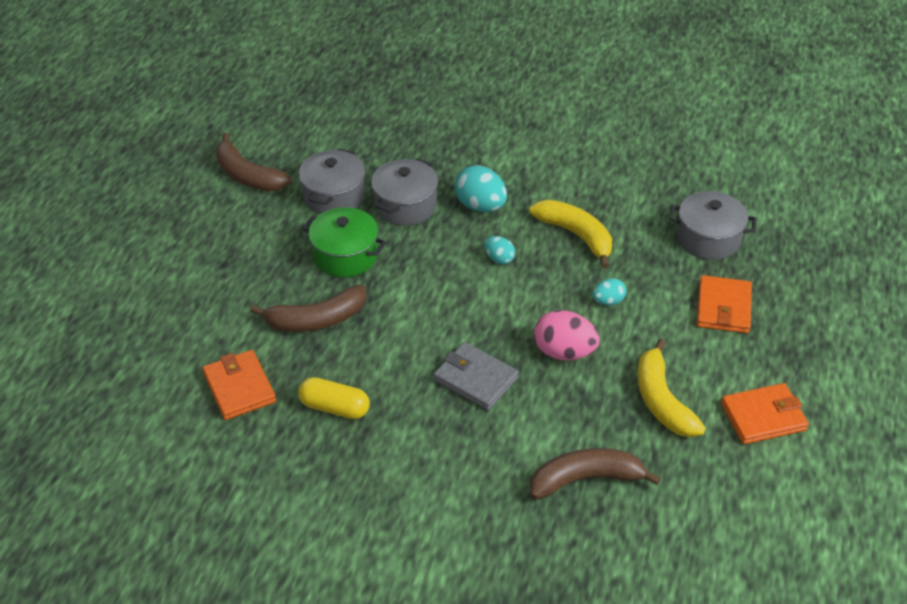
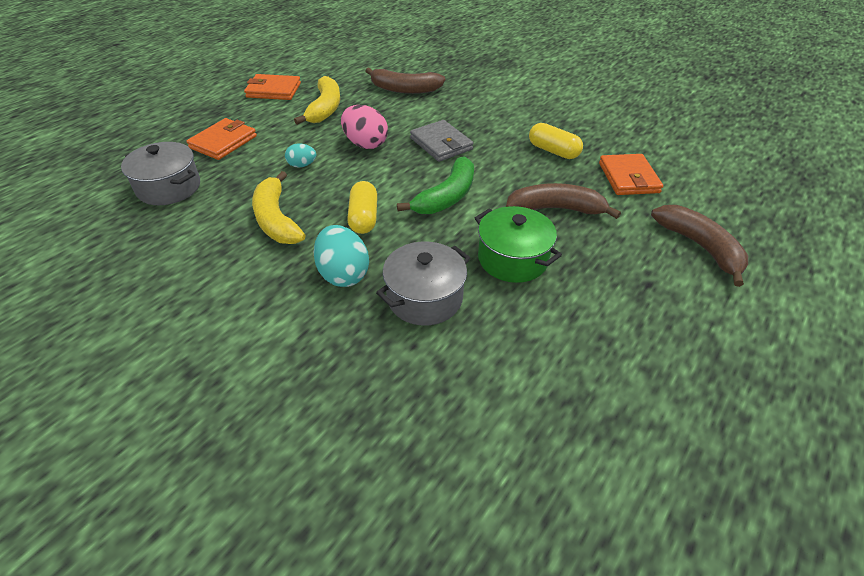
camera: 160 degrees left, 0 degrees up
brown banana [215,133,292,191] -> brown banana moved to [651,205,748,287]
grey pot [299,149,365,214] -> none
turquoise egg [484,236,515,264] -> yellow capsule [347,181,377,234]
none -> green banana [397,156,474,214]

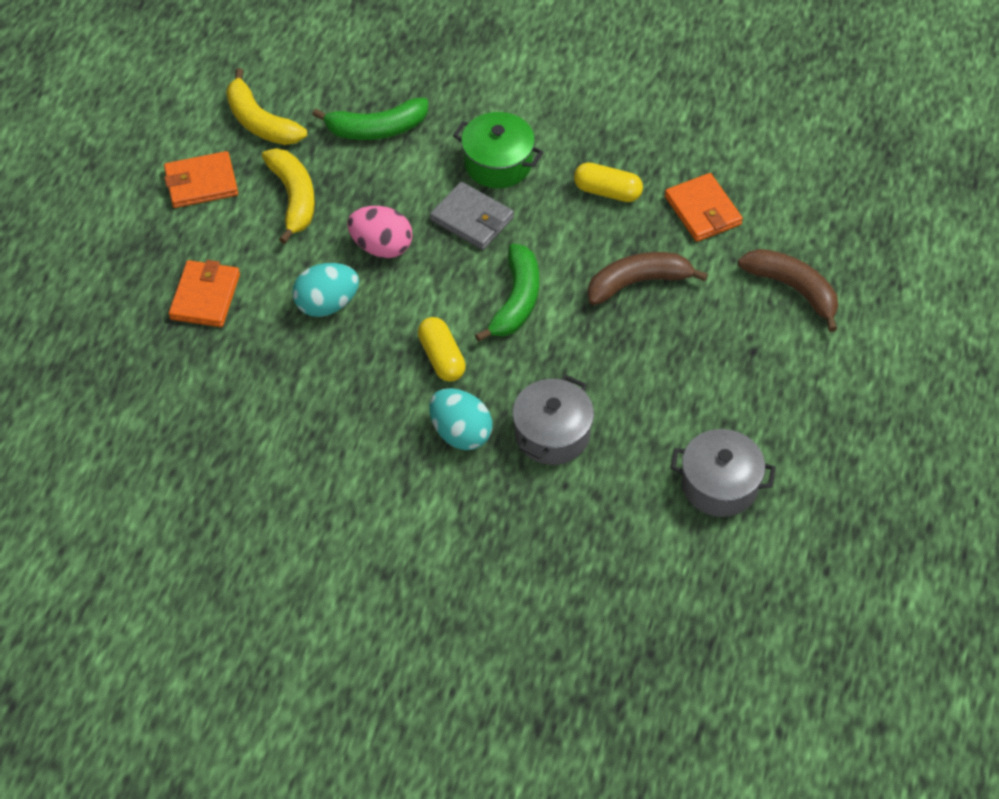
camera: 20 degrees left, 10 degrees up
grey pot [121,142,200,205] -> grey pot moved to [670,429,776,517]
yellow banana [252,171,305,244] -> yellow banana moved to [226,68,307,145]
turquoise egg [285,143,316,168] -> turquoise egg [292,263,359,317], size x1.78
brown banana [365,68,445,94] -> green banana [312,98,428,140]
green pot [475,206,562,283] -> green pot moved to [453,112,543,188]

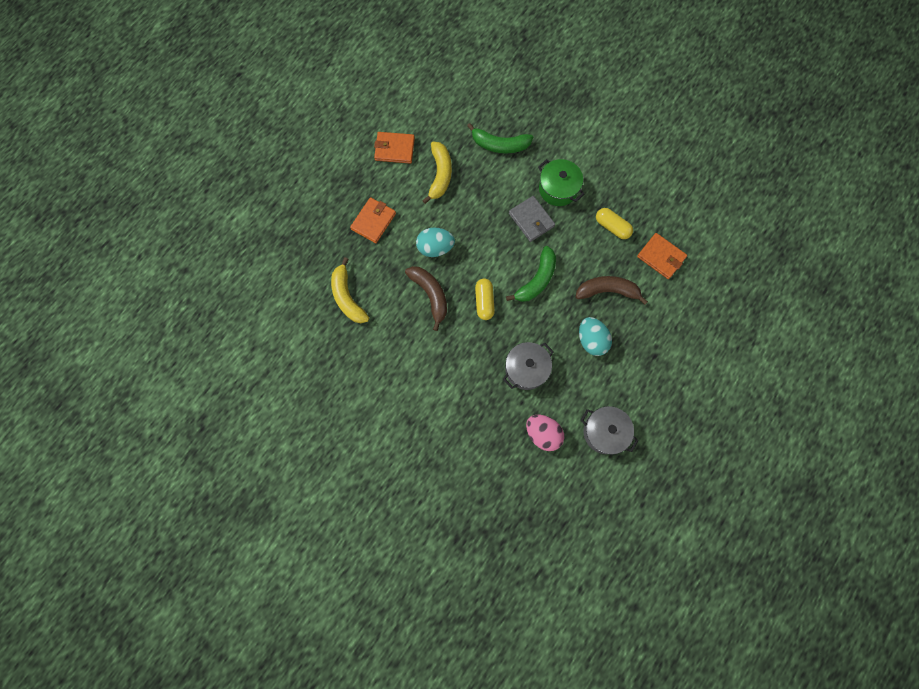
camera: 20 degrees right, 20 degrees up
yellow banana [226,68,307,145] -> yellow banana moved to [331,257,369,323]
pink egg [347,206,413,258] -> pink egg moved to [526,415,564,451]
turquoise egg [429,388,492,450] -> turquoise egg moved to [579,317,612,356]
orange wallet [665,173,743,242] -> orange wallet turned 45 degrees counterclockwise [637,233,687,279]
brown banana [738,249,838,332] -> brown banana moved to [405,266,447,331]

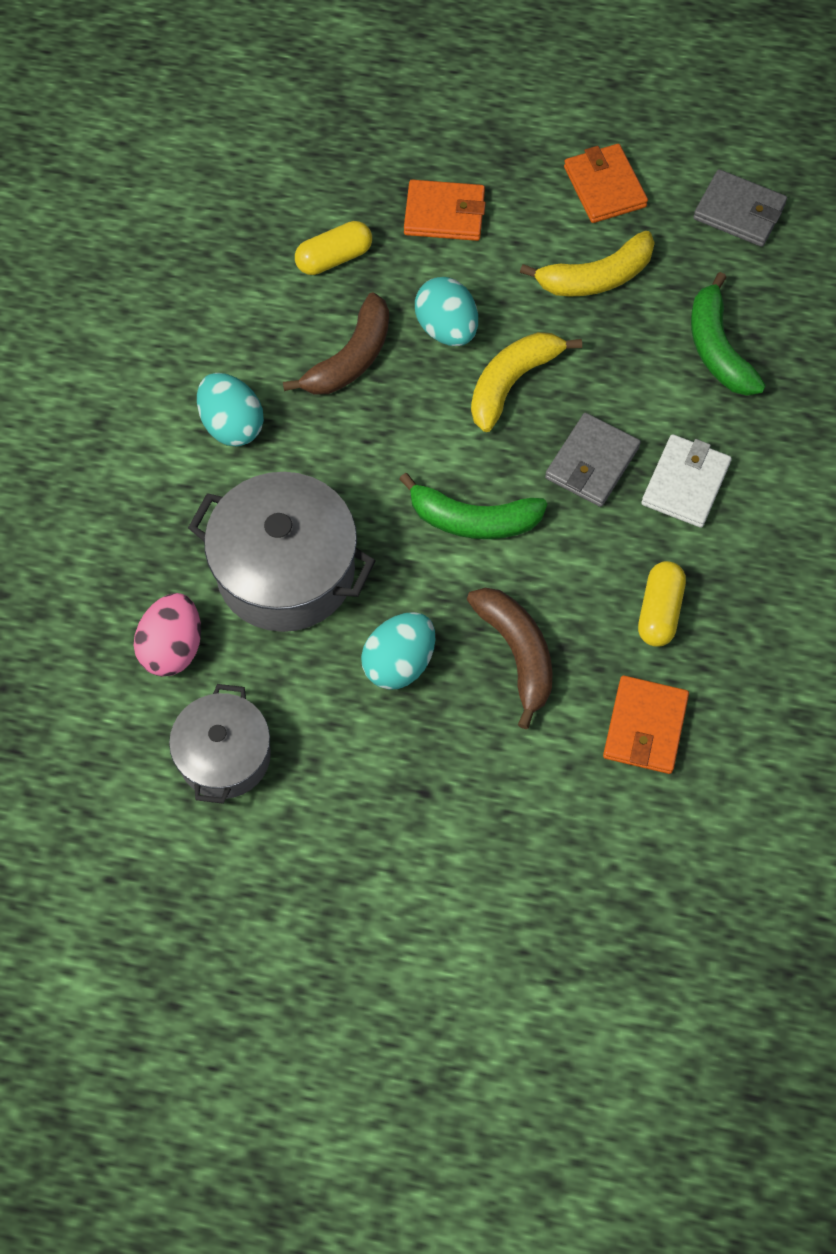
camera: 65 degrees right, 10 degrees down
yellow banana [331,257,369,323] -> yellow banana moved to [471,332,582,432]
yellow capsule [475,279,495,320] -> yellow capsule moved to [295,221,372,275]
grey pot [503,342,554,390] -> grey pot [188,472,376,632], size x1.57
green pot [538,159,584,206] -> white wallet [641,434,732,528]
none -> turquoise egg [197,373,264,446]
none -> grey wallet [693,169,787,247]

